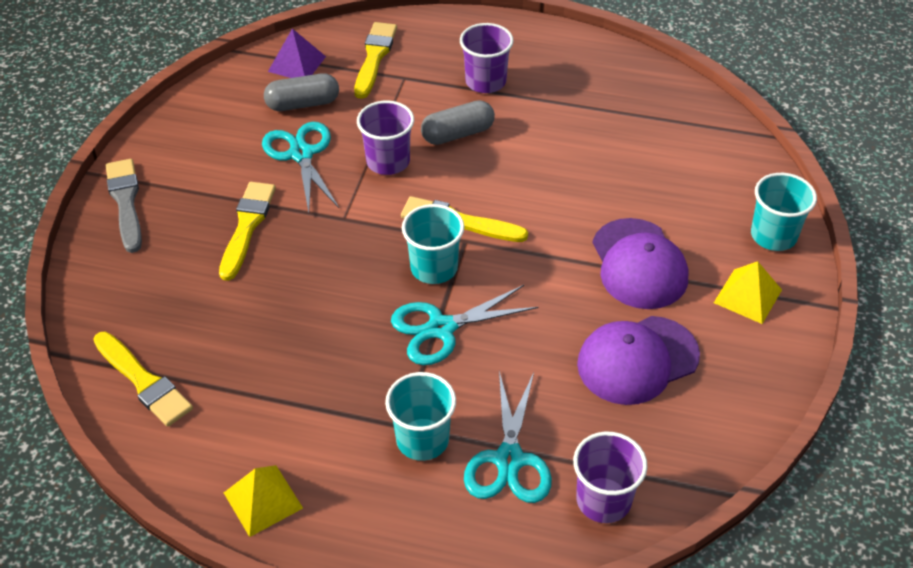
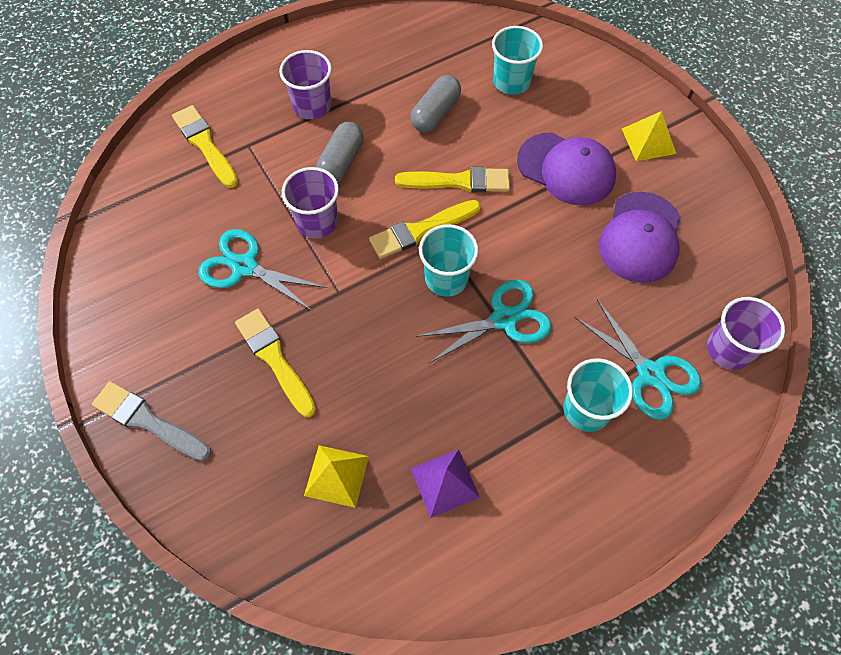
camera: 45 degrees left, 15 degrees up
yellow brush [93,332,193,427] -> yellow brush moved to [395,167,510,193]
yellow pyramid [224,465,303,537] -> yellow pyramid moved to [304,445,369,508]
grey capsule [264,73,339,111] -> grey capsule moved to [411,75,461,132]
purple pyramid [268,29,326,78] -> purple pyramid moved to [410,449,480,518]
turquoise scissors [391,285,538,365] -> turquoise scissors turned 135 degrees counterclockwise [416,280,552,364]
turquoise cup [751,173,817,251] -> turquoise cup moved to [492,26,543,95]

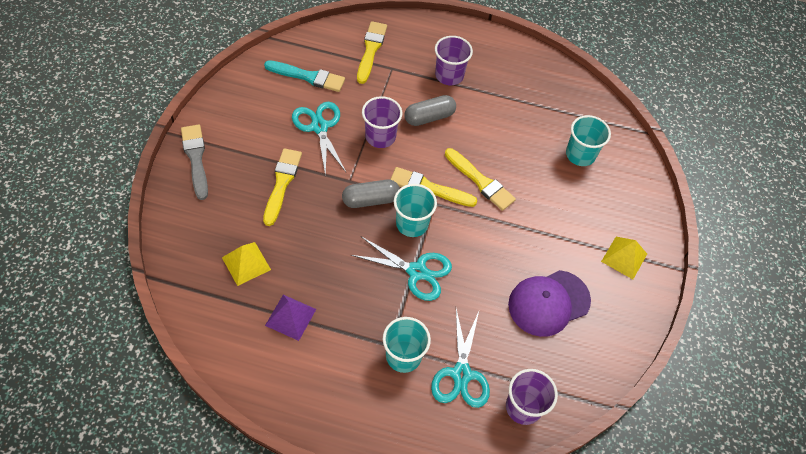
camera: 40 degrees right, 5 degrees down
grey capsule [411,75,461,132] -> grey capsule moved to [342,180,400,208]
purple cap [517,132,616,206] -> none
none -> turquoise brush [264,60,345,92]

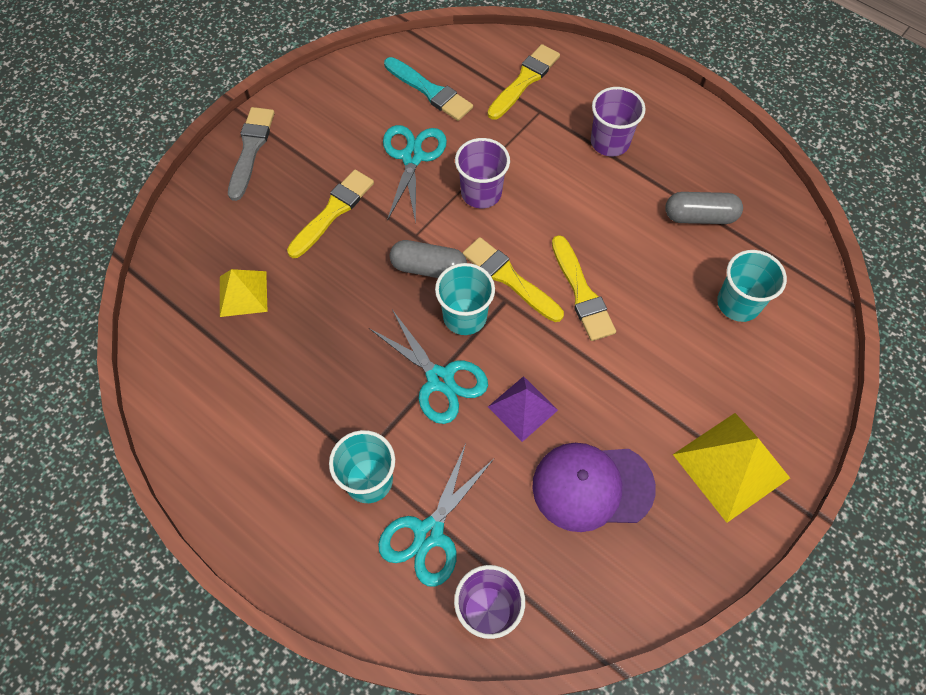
camera: 30 degrees right, 5 degrees up
purple pyramid [265,295,316,341] -> purple pyramid moved to [488,376,558,442]
grey capsule [404,95,456,126] -> grey capsule moved to [665,192,743,224]
yellow pyramid [601,237,647,279] -> yellow pyramid [673,413,790,523], size x1.60

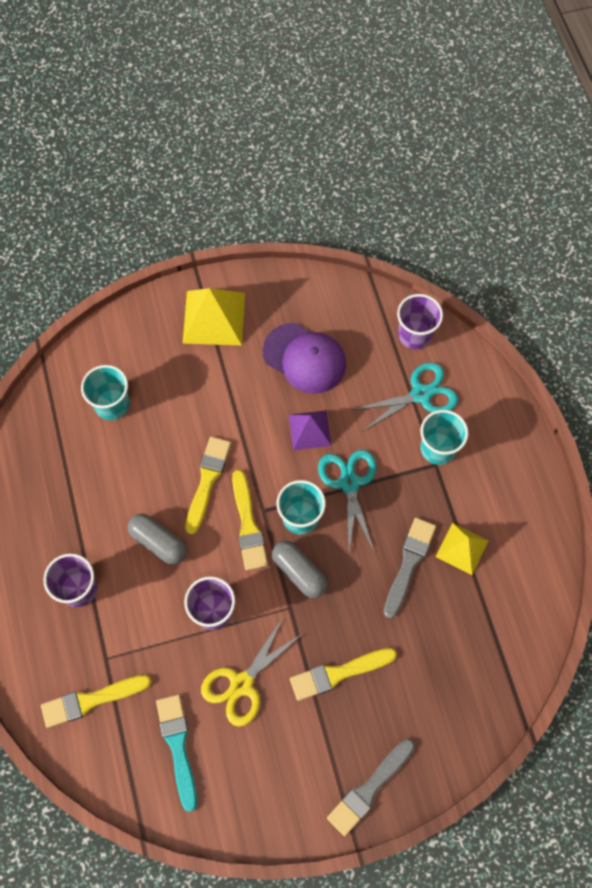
camera: 145 degrees left, 5 degrees up
yellow pyramid [220,269,268,317] -> yellow pyramid moved to [436,523,489,575]
turquoise scissors [383,125,447,223] -> yellow scissors [201,616,302,727]
grey capsule [665,192,743,224] -> grey capsule moved to [128,513,187,565]
none -> grey brush [384,518,436,618]

